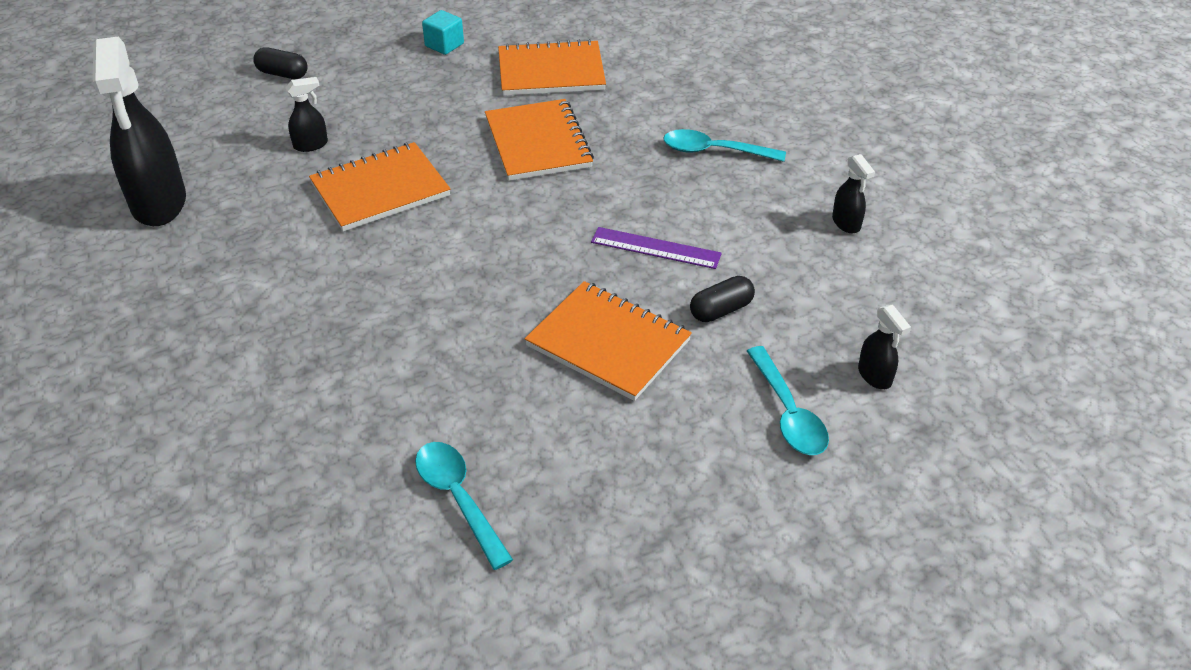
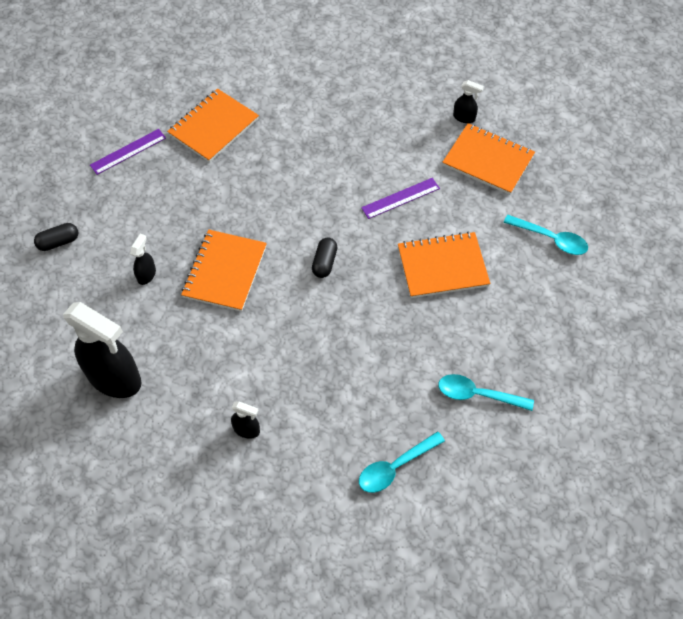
camera: 45 degrees left, 15 degrees up
turquoise cube [422,10,464,55] -> purple ruler [90,129,166,175]
orange notebook [485,99,594,181] -> orange notebook moved to [442,123,535,195]
turquoise spoon [663,129,786,162] -> turquoise spoon moved to [359,431,445,493]
black capsule [690,276,755,322] -> black capsule moved to [312,237,337,278]
black spray bottle [858,305,911,389] -> black spray bottle moved to [231,401,260,439]

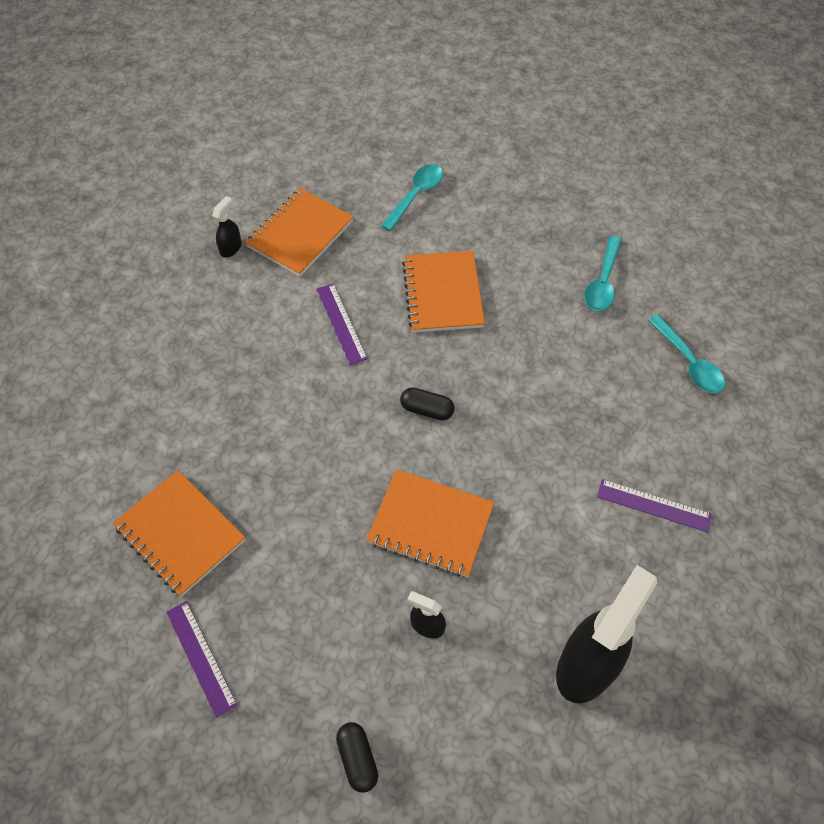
camera: 85 degrees left, 0 degrees up
black spray bottle [231,401,260,439] -> purple ruler [597,479,712,532]

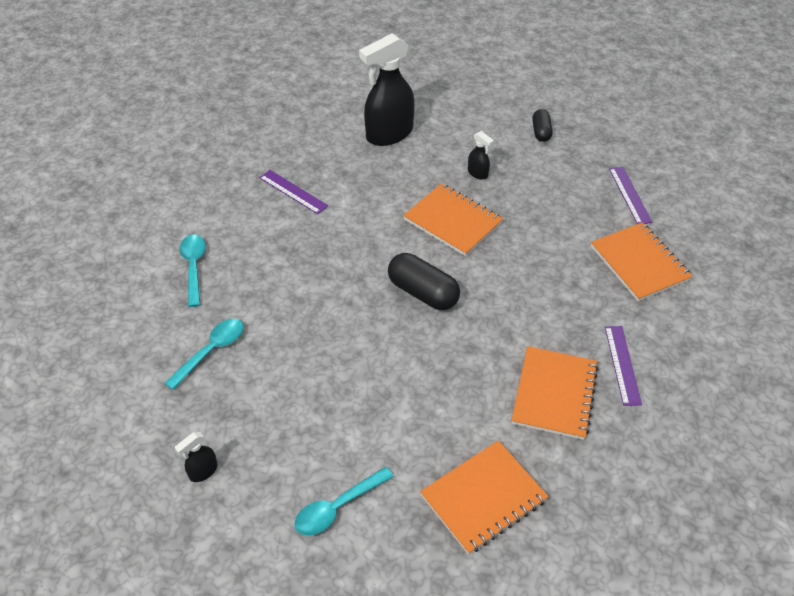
camera: 160 degrees left, 10 degrees down
black spray bottle [212,196,242,258] -> black spray bottle moved to [175,432,218,482]
purple ruler [316,283,368,365] -> purple ruler moved to [605,326,642,406]
black capsule [400,387,454,420] -> black capsule [388,253,460,310], size x1.71
orange notebook [402,251,485,333] -> orange notebook moved to [511,346,598,440]

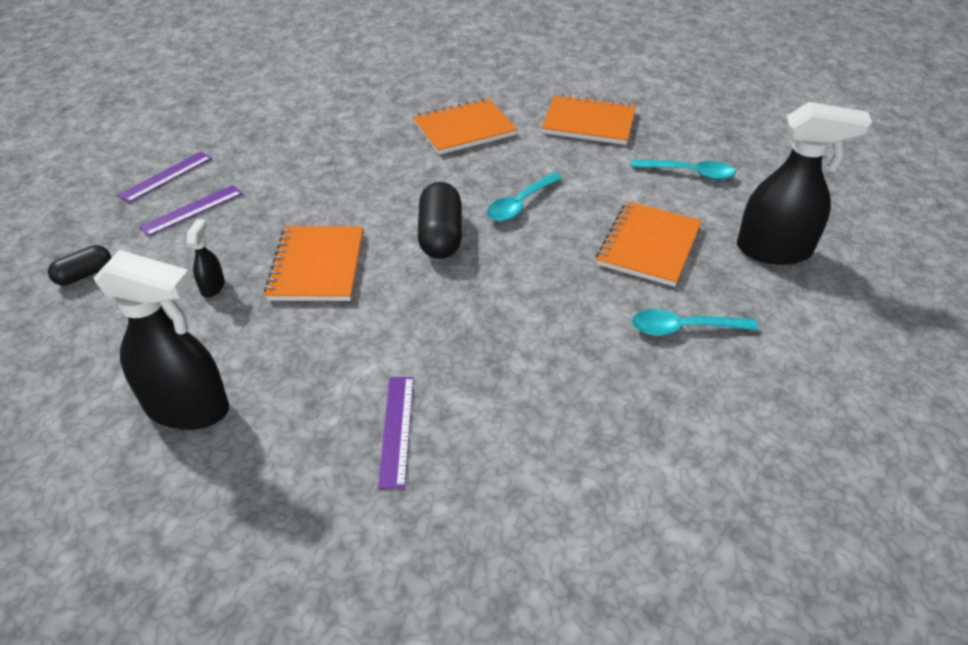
camera: 130 degrees left, 5 degrees down
black spray bottle [175,432,218,482] -> black spray bottle [737,102,872,265], size x2.28
turquoise spoon [180,234,206,307] -> turquoise spoon moved to [487,172,562,222]
orange notebook [591,222,692,301] -> orange notebook moved to [596,201,702,287]
purple ruler [605,326,642,406] -> purple ruler moved to [139,185,243,236]

